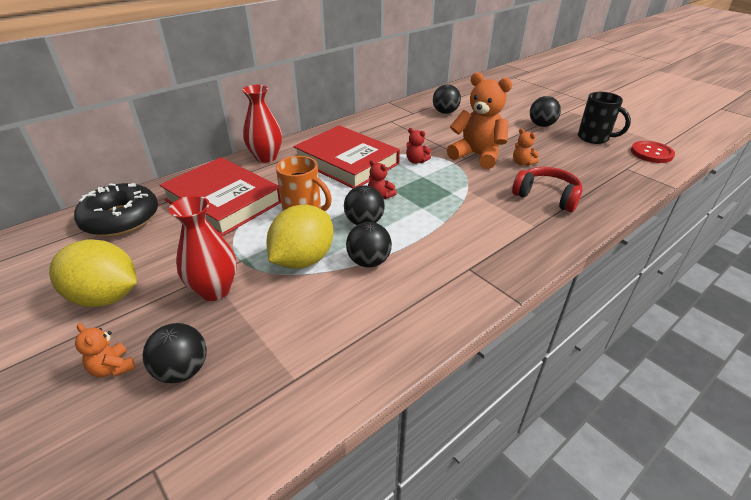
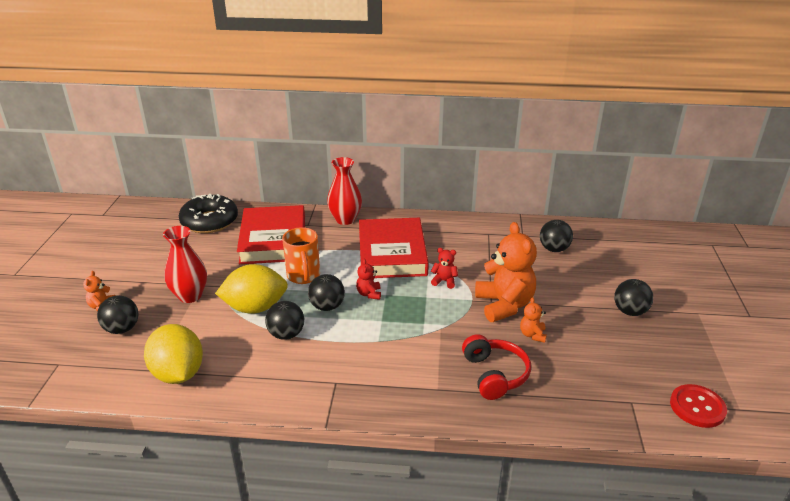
camera: 45 degrees right, 5 degrees down
yellow lemon [49,239,137,307] -> yellow lemon moved to [144,324,203,384]
red teddy bear [406,128,431,164] -> red teddy bear turned 120 degrees clockwise [431,248,458,289]
black mug [578,92,631,144] -> none

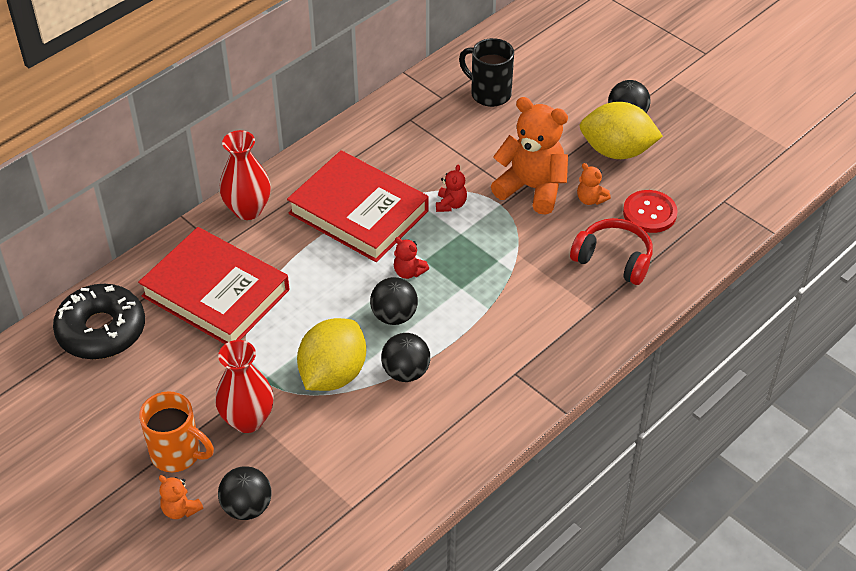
camera: 50 degrees left, 15 degrees up
yellow lemon [144,324,203,384] -> yellow lemon moved to [580,102,663,159]
orange mug [282,227,320,284] -> orange mug moved to [139,391,214,472]
red teddy bear [431,248,458,289] -> red teddy bear turned 135 degrees clockwise [436,165,467,212]
black ball [540,220,573,252] -> black mug [459,38,514,107]
red button [670,384,727,428] -> red button moved to [623,190,678,233]

